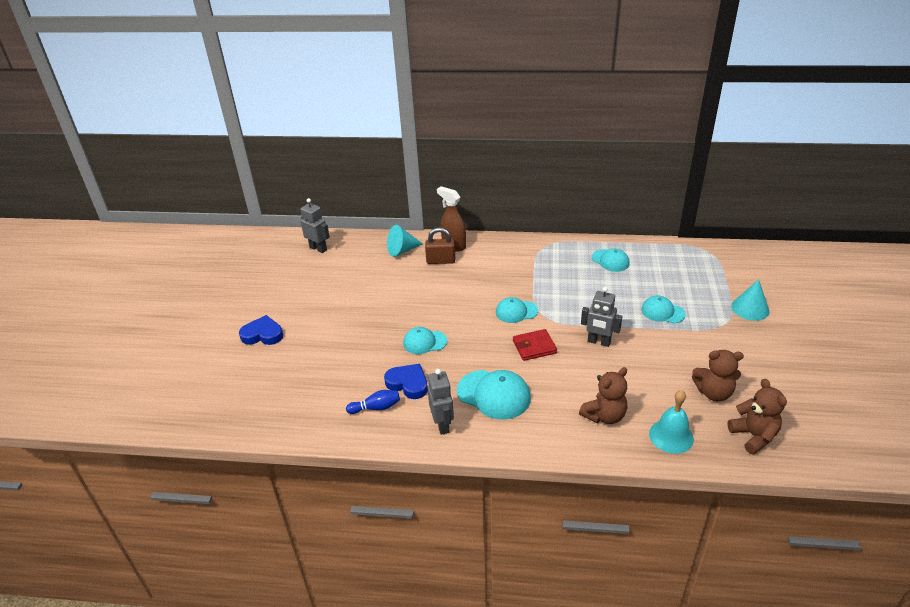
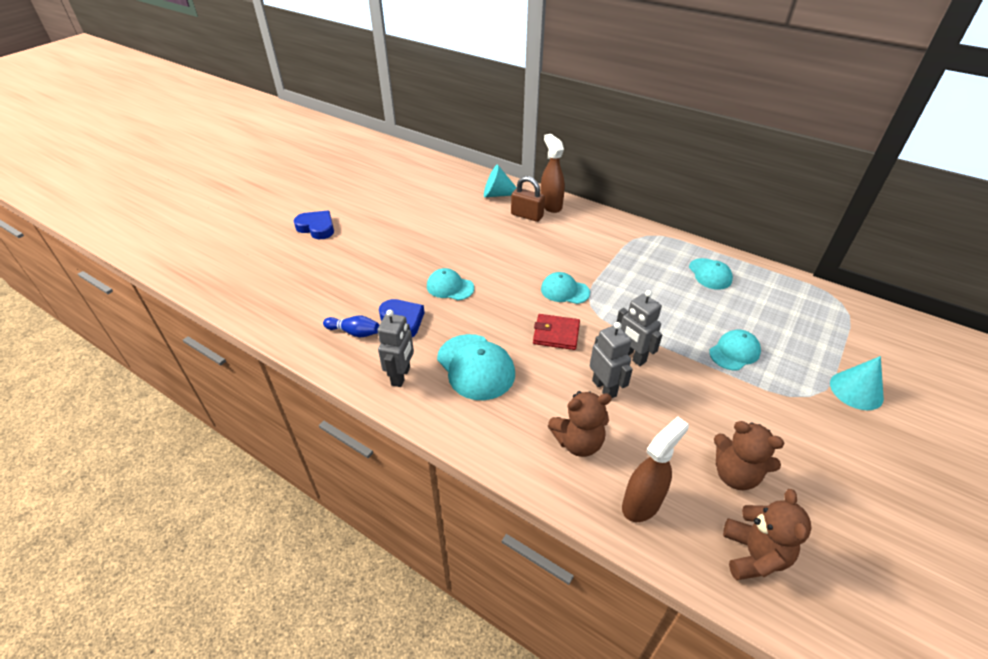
camera: 25 degrees right, 5 degrees up
grey robot [300,198,330,253] -> grey robot moved to [590,322,633,398]
turquoise cap [641,296,686,324] -> turquoise cap turned 90 degrees clockwise [709,330,761,370]
turquoise bell [649,390,694,454] -> brown spray bottle [622,416,689,522]

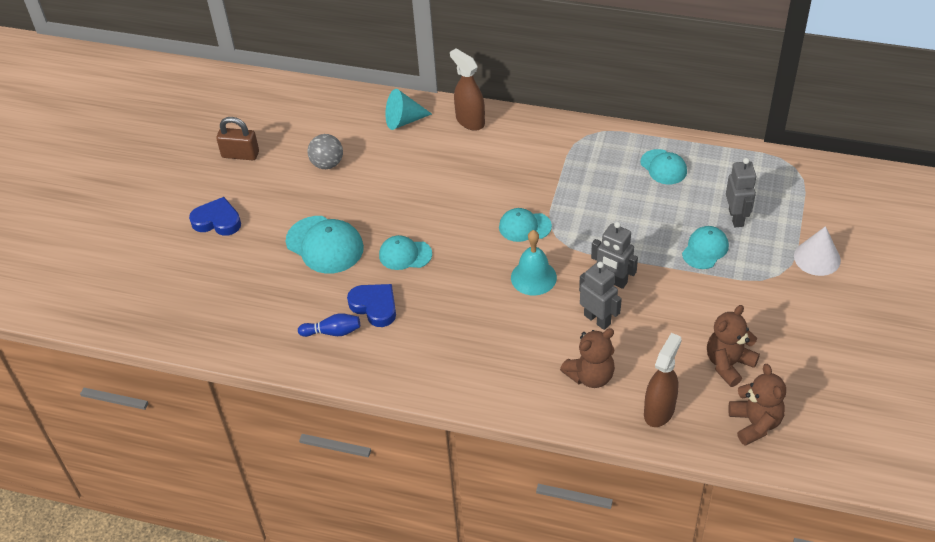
camera: 15 degrees left, 5 degrees up
grey robot [377,310,414,387] -> grey robot moved to [726,158,757,227]
turquoise cap [437,334,515,400] -> turquoise cap moved to [286,216,364,274]
brown padlock [511,176,545,222] -> brown padlock moved to [216,117,259,160]
red wallet [533,314,580,350] -> turquoise bell [511,230,557,296]
brown teddy bear [714,421,784,490] -> brown teddy bear turned 120 degrees clockwise [707,305,760,387]
turquoise cone [830,356,884,410] -> white cone [794,226,841,276]
none -> grey ball [307,134,343,169]

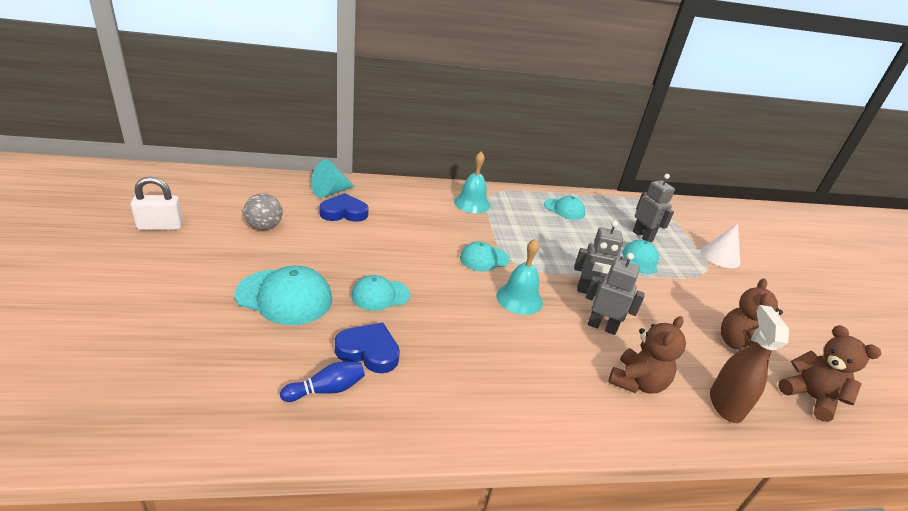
camera: 30 degrees left, 15 degrees down
blue heart [189,197,241,236] -> blue heart moved to [319,193,369,222]
brown padlock [216,117,259,160] -> white padlock [131,177,183,230]
brown spray bottle [450,48,485,131] -> none
none -> turquoise bell [454,152,490,213]

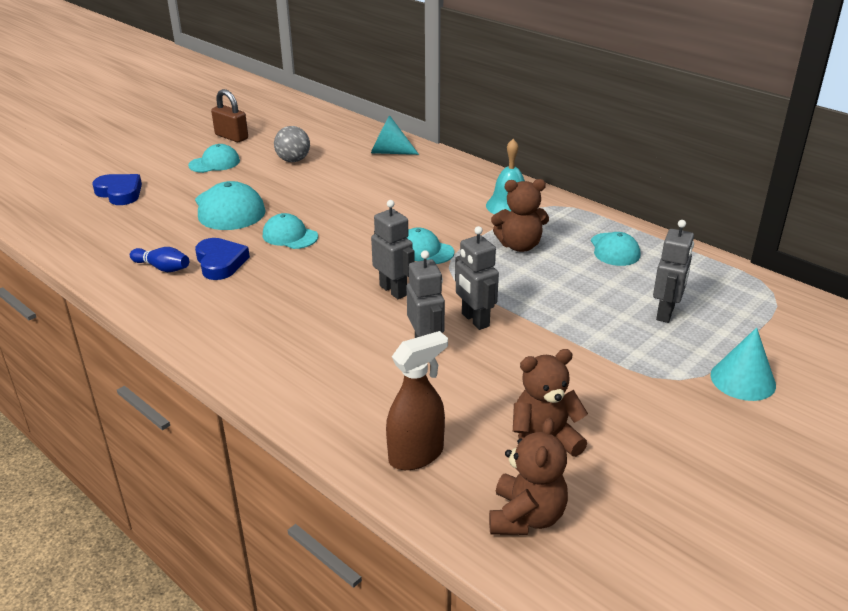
camera: 55 degrees right, 0 degrees up
white padlock [131,177,183,230] -> brown padlock [211,89,248,142]
blue heart [319,193,369,222] -> blue heart moved to [92,174,142,205]
turquoise bell [496,239,543,315] -> grey robot [371,200,415,299]
brown teddy bear [608,316,686,393] -> brown teddy bear moved to [491,179,549,252]
turquoise cap [622,240,659,274] -> turquoise cap moved to [188,144,240,173]
white cone [701,223,740,268] -> turquoise cone [711,327,776,401]

